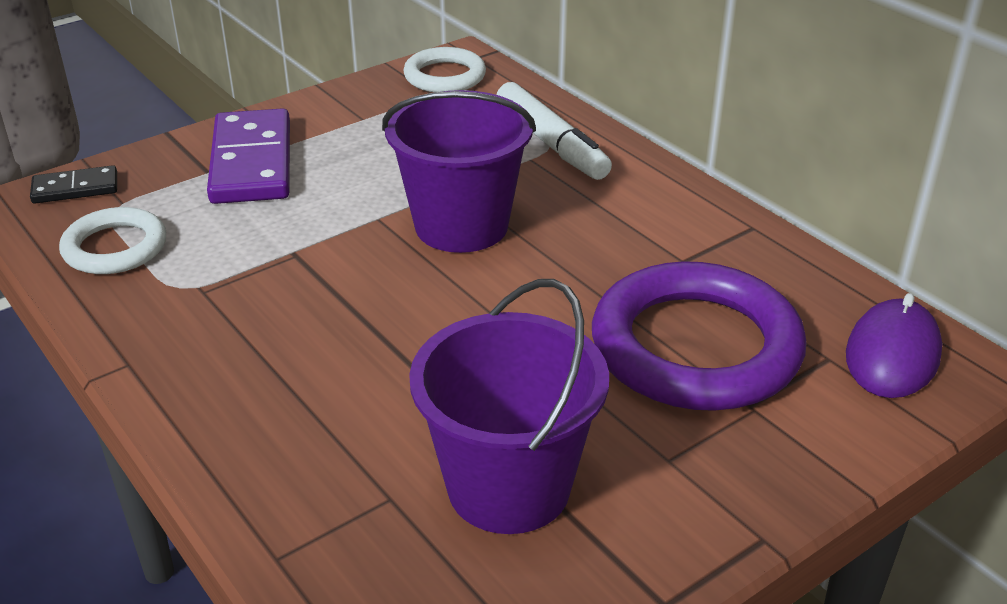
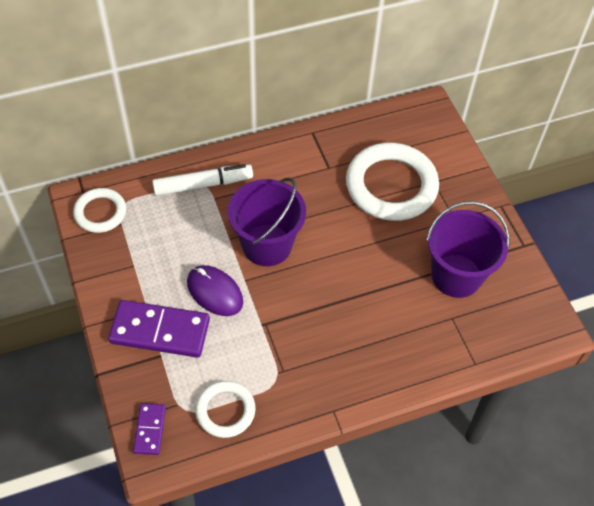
camera: 75 degrees left, 20 degrees up
black domino [30,165,117,204] -> purple domino [133,403,166,455]
purple ring [592,261,806,411] -> white ring [346,143,439,221]
purple mouse [846,293,942,398] -> purple mouse moved to [187,265,243,316]

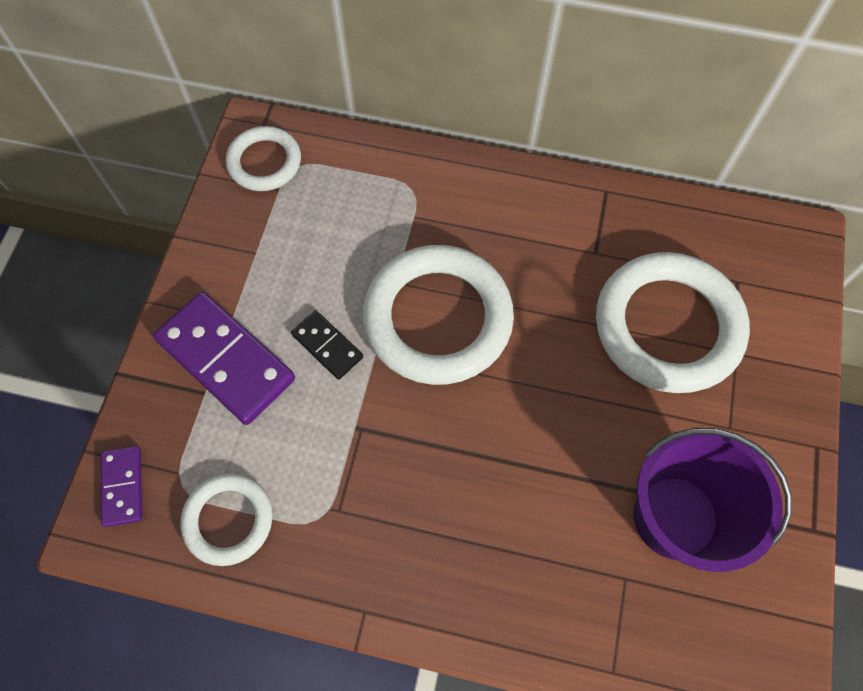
camera: 35 degrees right, 10 degrees up
purple domino [133,403,166,455] -> purple domino turned 45 degrees counterclockwise [101,446,142,527]
white marker [152,164,253,196] -> none
purple mouse [187,265,243,316] -> black domino [291,310,363,380]
purple bucket [227,178,306,266] -> white ring [363,245,514,385]

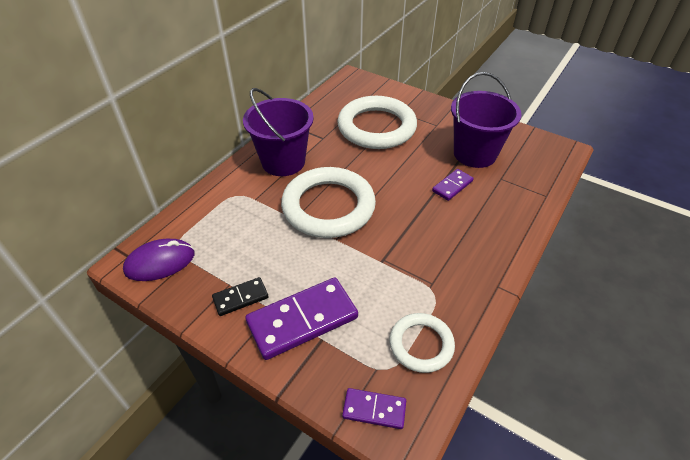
camera: 70 degrees left, 20 degrees down
white ring [226,126,301,191] -> purple mouse [123,239,194,281]
black domino [291,310,363,380] -> black domino moved to [212,277,269,316]
none -> purple bucket [243,88,314,176]
none -> purple domino [432,169,473,201]

